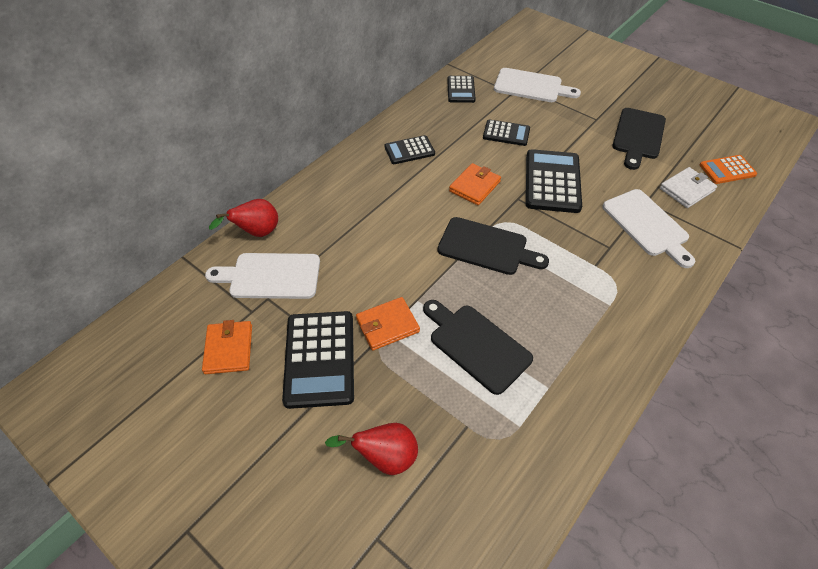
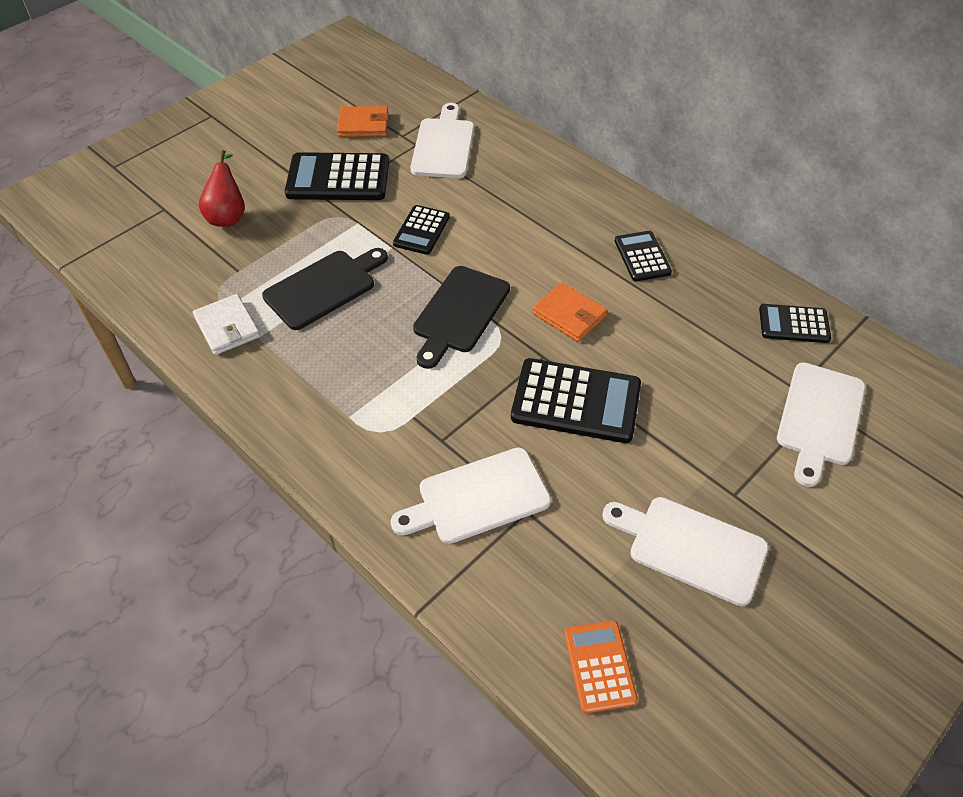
camera: 95 degrees right, 0 degrees up
red pear [209,199,278,237] -> none
orange wallet [356,297,420,351] -> none
black calculator [483,119,530,146] -> black calculator moved to [393,205,450,255]
black cutting board [612,108,666,170] -> white cutting board [602,497,768,606]
white wallet [660,167,717,208] -> white wallet moved to [193,294,260,355]

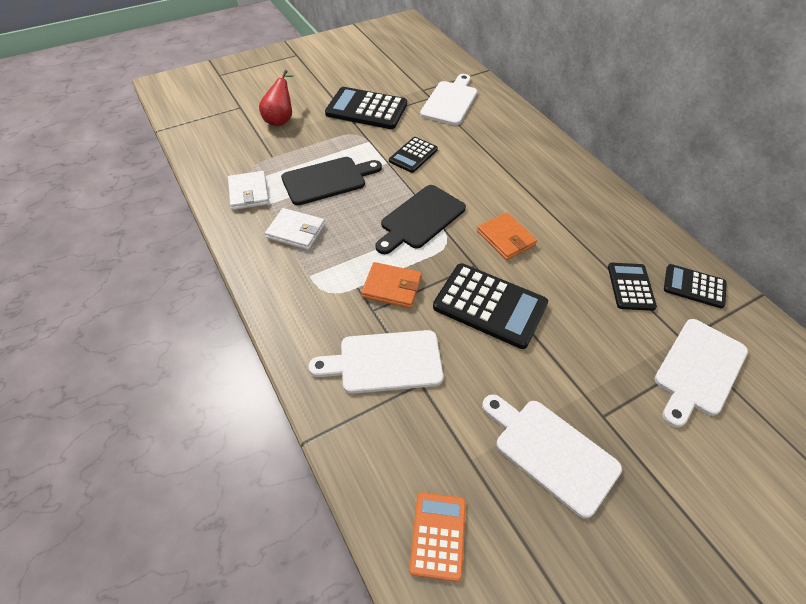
camera: 15 degrees right, 0 degrees up
orange wallet [337,106,389,137] -> orange wallet moved to [361,262,422,308]
black calculator [615,231,672,281] -> black calculator moved to [608,263,657,311]
none -> white wallet [265,208,325,250]

